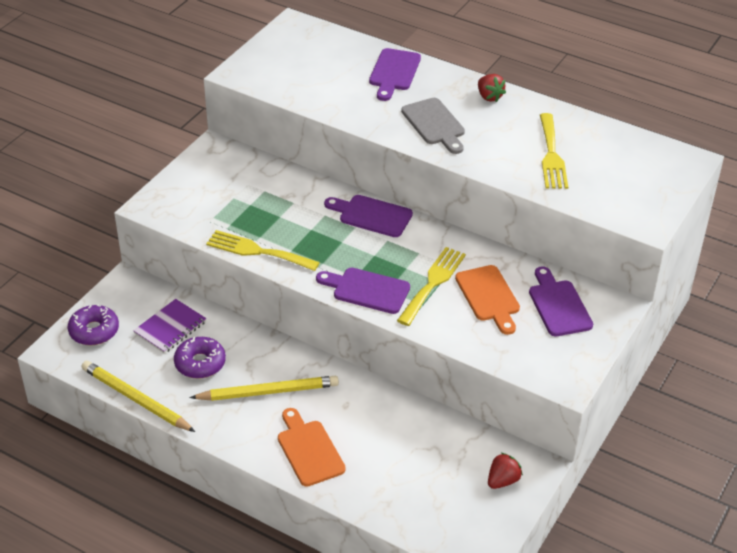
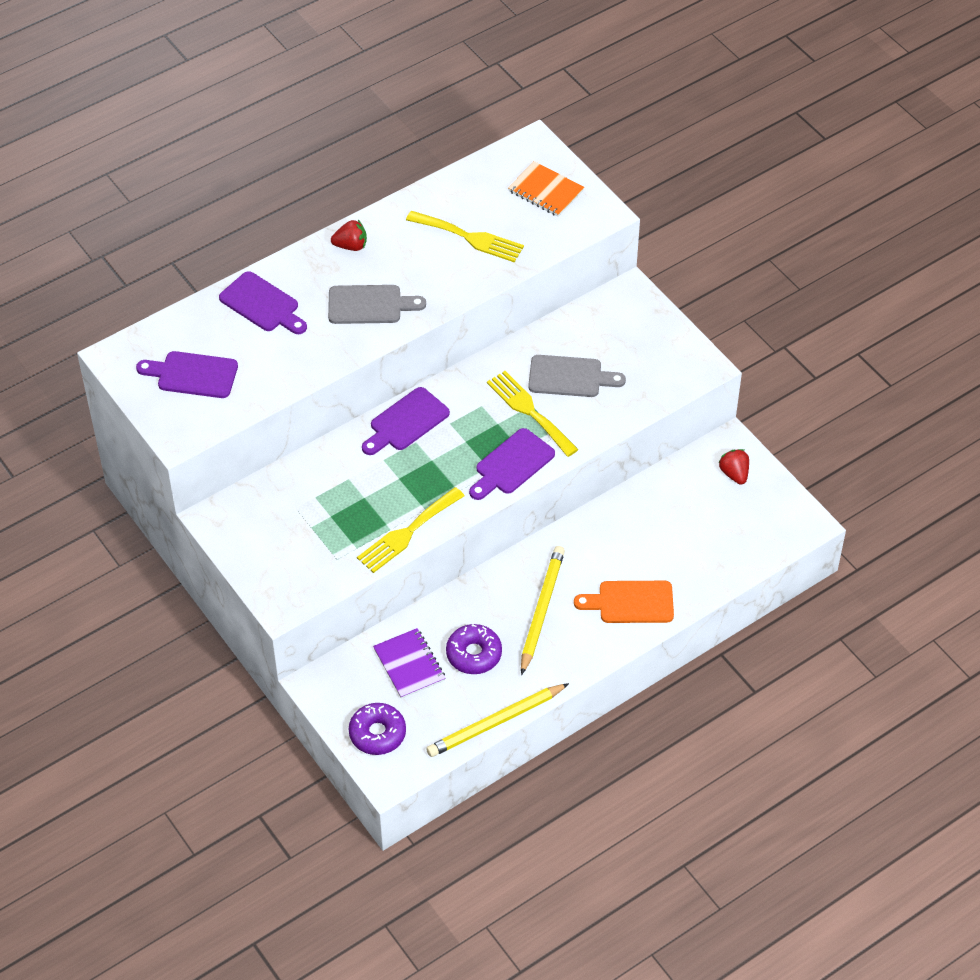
camera: 65 degrees left, 10 degrees up
orange cutting board [455,265,520,335] -> grey cutting board [528,355,626,397]
purple cutting board [529,266,593,336] -> purple cutting board moved to [136,351,238,398]
none -> orange notebook [508,161,585,217]

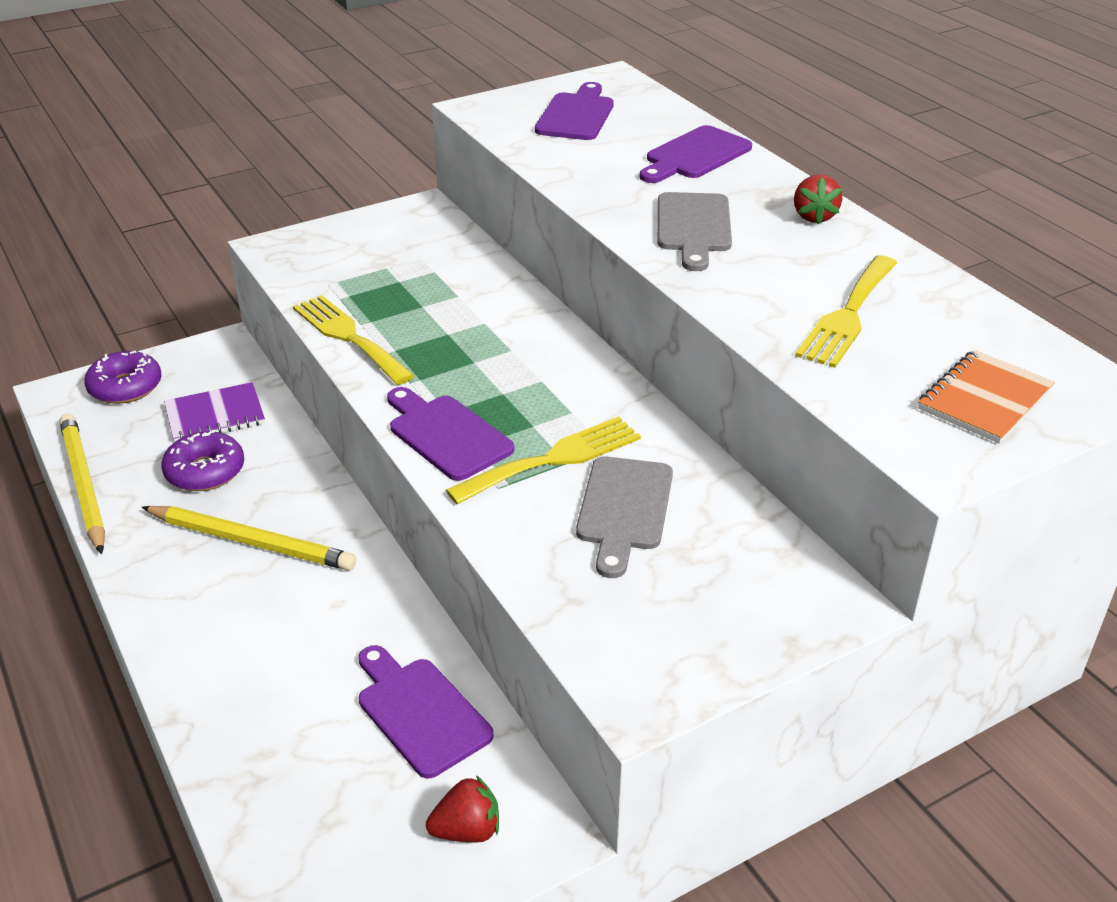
camera: 95 degrees right, 15 degrees down
purple cutting board [362,387,450,455] -> purple cutting board moved to [358,645,494,779]
orange cutting board [574,581,674,623] -> none

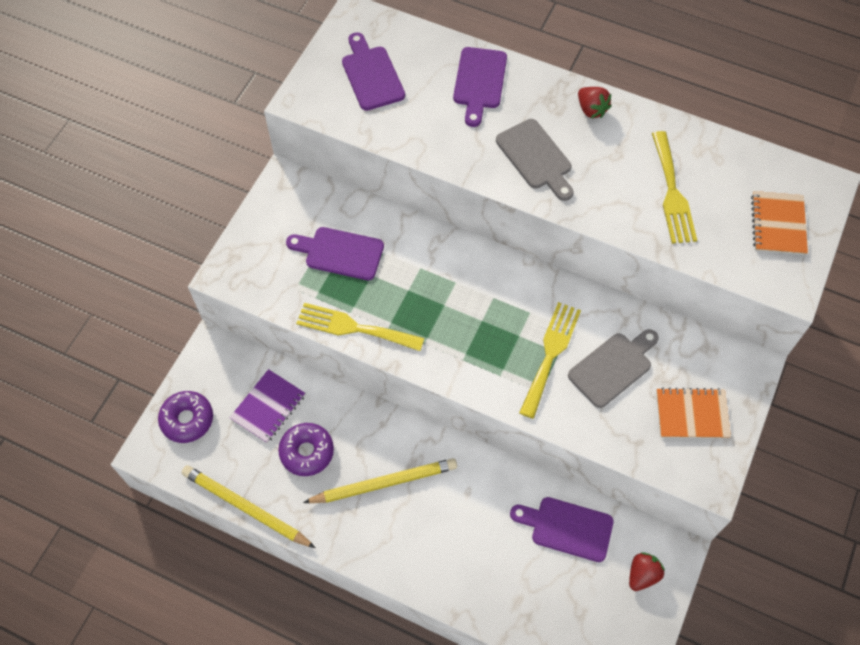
camera: 35 degrees left, 25 degrees up
purple cutting board [387,387,514,481] -> purple cutting board moved to [286,227,384,280]
grey cutting board [576,456,673,578] -> grey cutting board turned 105 degrees counterclockwise [568,329,659,408]
none -> orange notebook [656,388,731,439]

